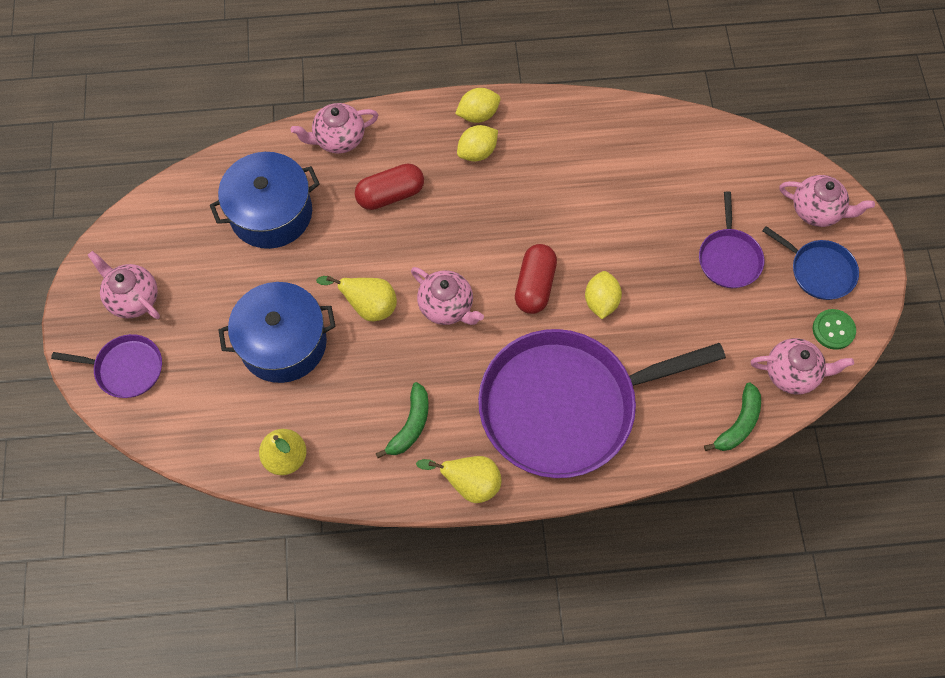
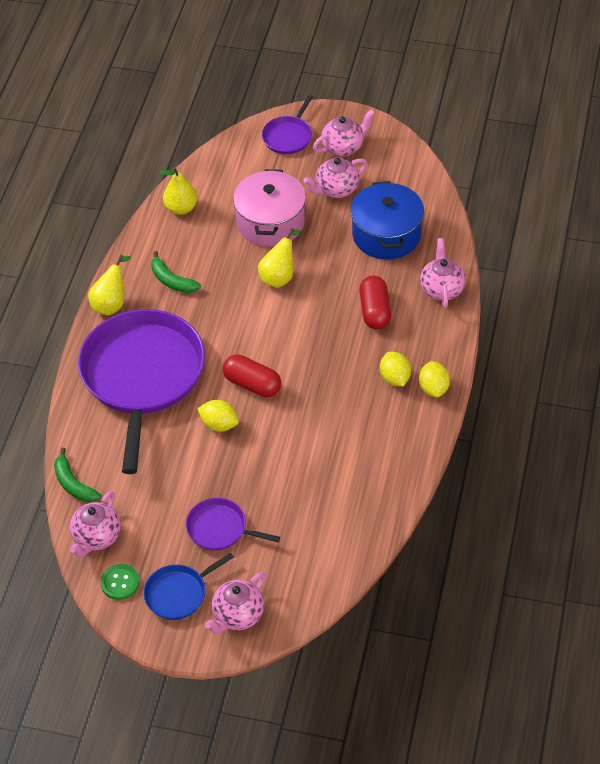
camera: 110 degrees right, 15 degrees down
blue pot [218,282,336,383] -> pink pot [233,169,306,247]
pink teapot [411,267,484,325] -> pink teapot moved to [304,157,367,198]

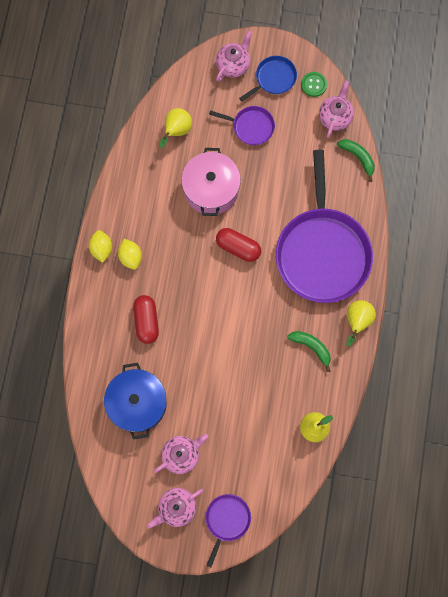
camera: 175 degrees right, 25 degrees up
yellow lemon [197,400,239,432] -> none
pink pot [233,169,306,247] -> pink pot moved to [181,148,241,216]
yellow pear [258,228,301,288] -> yellow pear moved to [159,108,192,148]
pink teapot [420,238,466,308] -> none

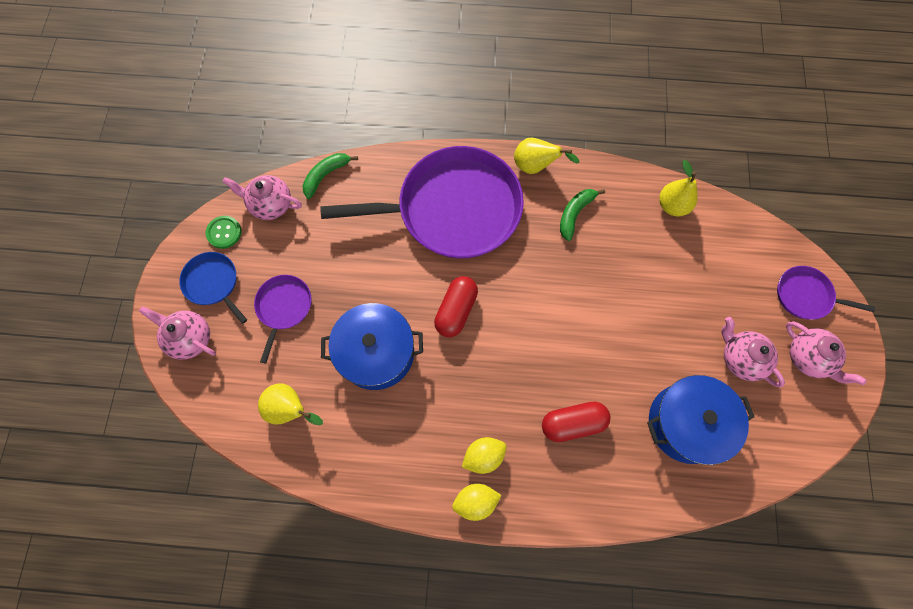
camera: 95 degrees left, 5 degrees down
pink pot [181,148,241,216] -> blue pot [321,303,423,390]

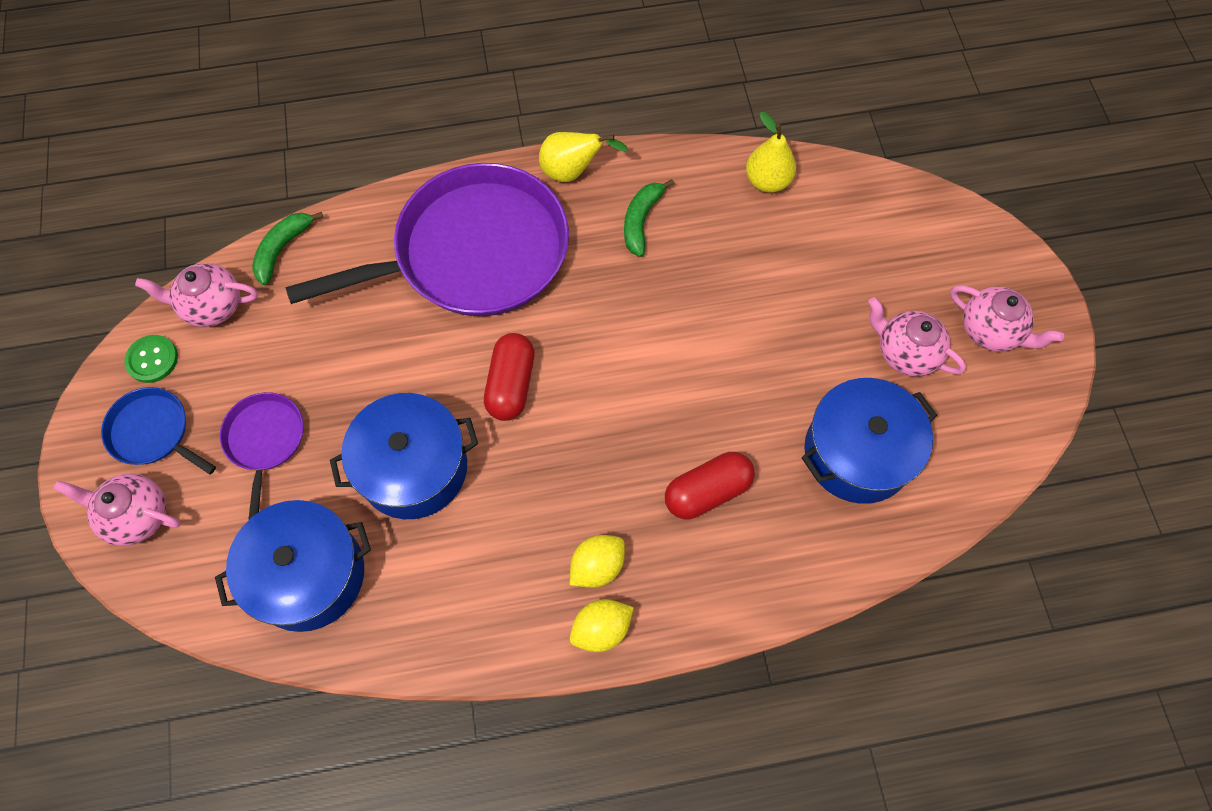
camera: 15 degrees left, 5 degrees down
yellow pear [258,383,323,425] -> blue pot [215,500,371,632]
purple pan [777,266,875,320] -> none

